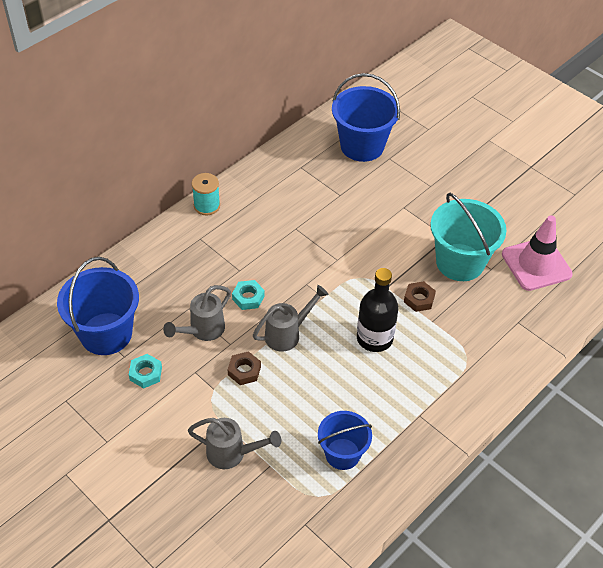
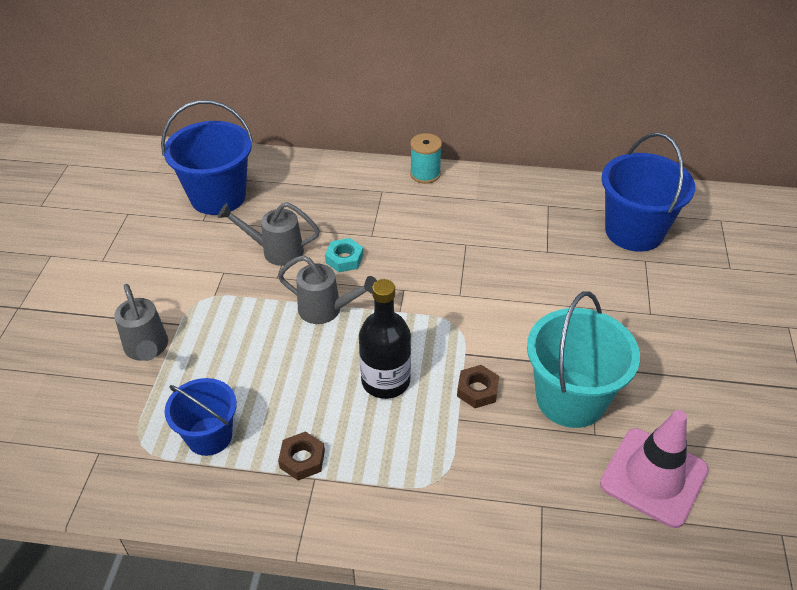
camera: 55 degrees right, 5 degrees down
turquoise nut [129,354,162,389] -> none
brown nut [228,351,261,385] -> brown nut moved to [278,431,325,481]

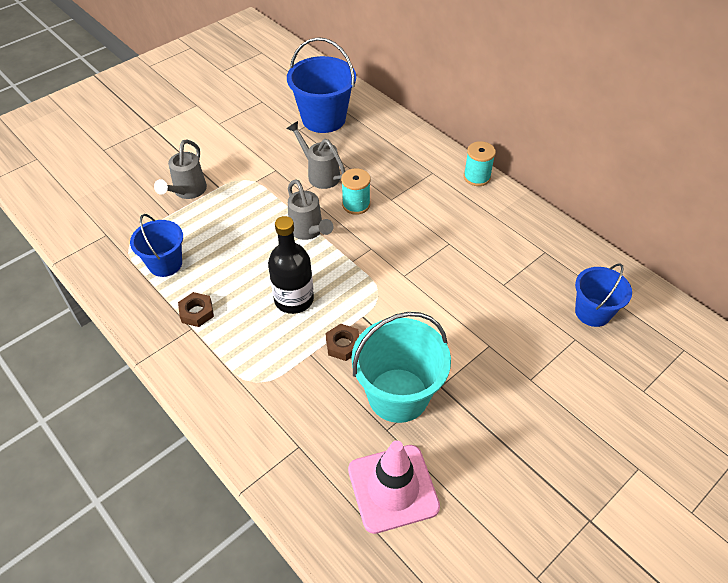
camera: 40 degrees right, 5 degrees up
turquoise nut [325,238,363,272] -> turquoise spool [341,168,371,215]
blue bucket [601,132,695,252] -> blue bucket [575,263,632,327], size x0.63

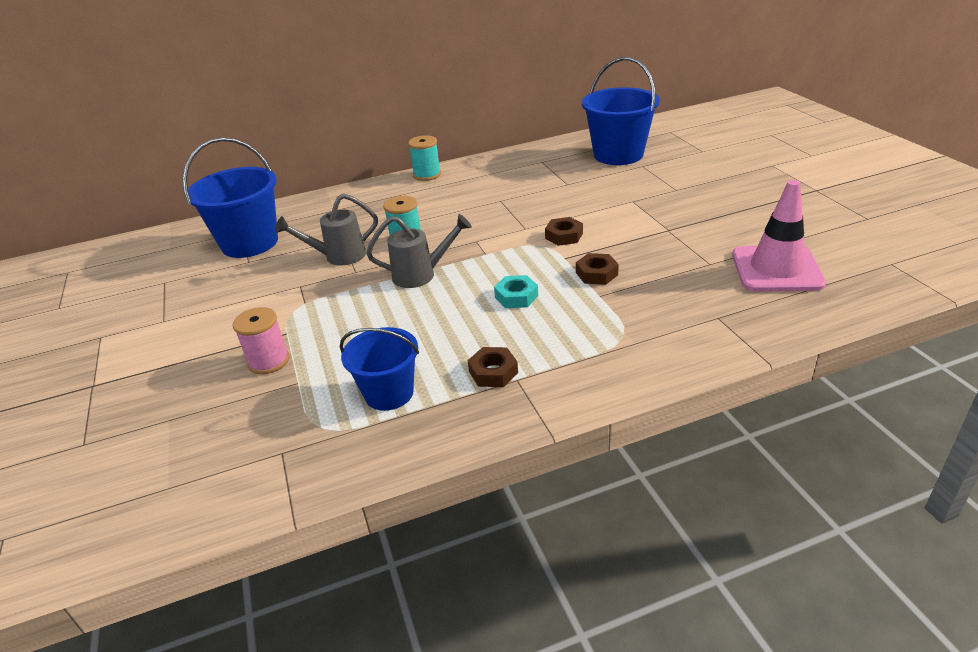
camera: 65 degrees left, 15 degrees down
grey watering can [154,139,207,199] -> pink spool [233,307,289,374]
black bottle [268,216,314,314] -> turquoise nut [494,275,538,308]
turquoise bucket [351,312,451,423] -> none
blue bucket [575,263,632,327] -> blue bucket [582,57,660,165], size x1.59
none -> brown nut [545,217,583,246]

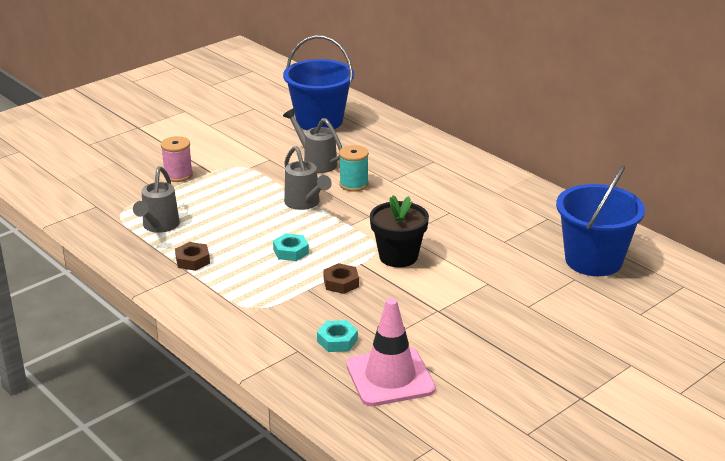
camera: 65 degrees right, 5 degrees down
blue bucket [340,327,419,411] -> grey watering can [133,166,180,233]
turquoise spool [408,135,441,181] -> none
brown nut [545,217,583,246] -> black flower pot [370,195,429,267]
none -> turquoise nut [317,320,358,352]

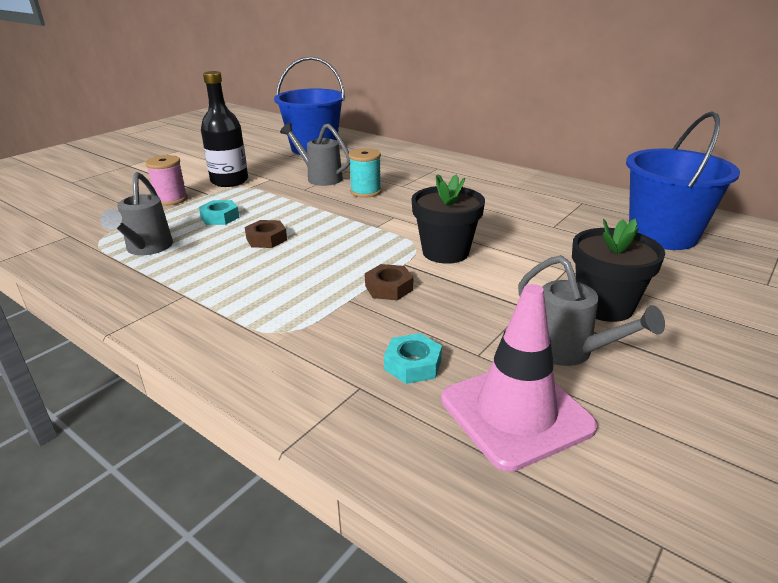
camera: 10 degrees left, 0 degrees up
brown nut [175,242,210,271] -> brown nut moved to [245,220,287,248]
turquoise nut [273,233,309,261] -> turquoise nut moved to [199,200,239,225]
grey watering can [284,146,332,210] -> grey watering can moved to [518,255,665,366]
none -> black bottle [201,71,248,187]
none -> black flower pot [572,218,665,322]

